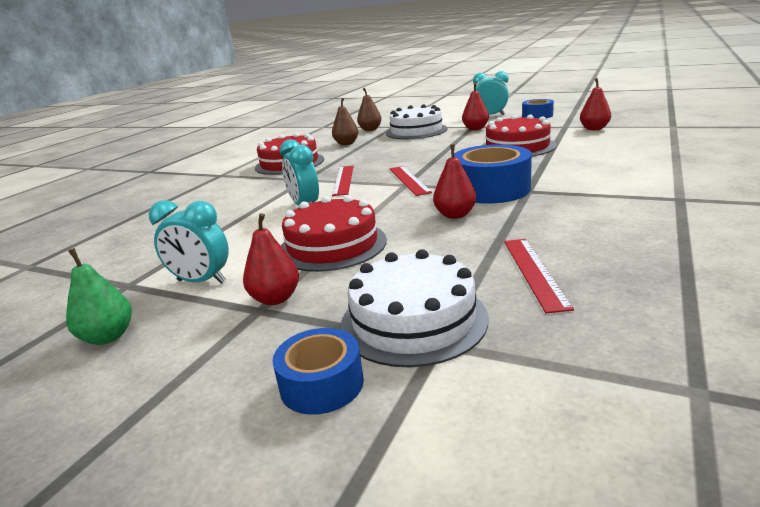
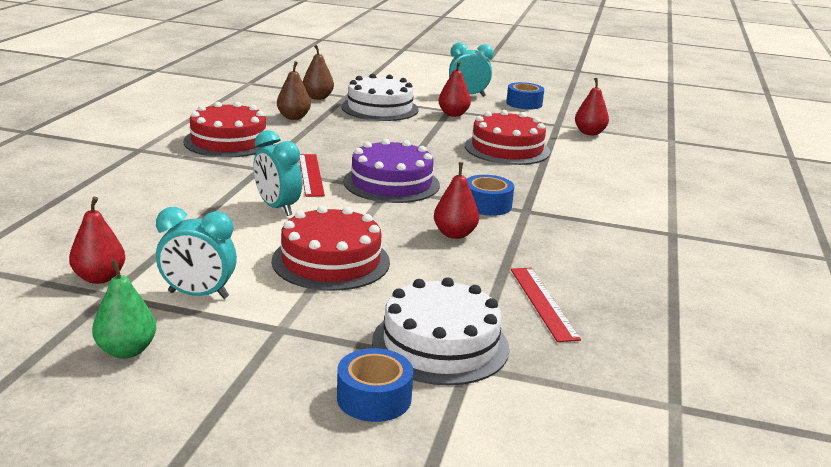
camera: 15 degrees left, 0 degrees up
red pear [243,213,299,305] -> red pear moved to [69,197,125,284]
red ruler [390,166,432,196] -> purple cake [343,139,440,203]
blue tape [454,144,532,204] -> blue tape [467,175,514,216], size x0.59

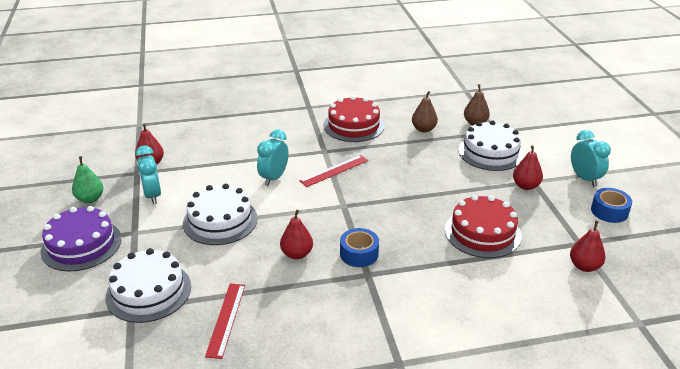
camera: 65 degrees right, 10 degrees up
red cake [272,205,390,291] -> white cake [183,184,258,245]
blue tape [337,348,413,422] -> none
purple cake [343,139,440,203] -> purple cake moved to [41,206,121,271]
red ruler [511,268,581,342] -> red ruler turned 45 degrees counterclockwise [205,284,245,359]

